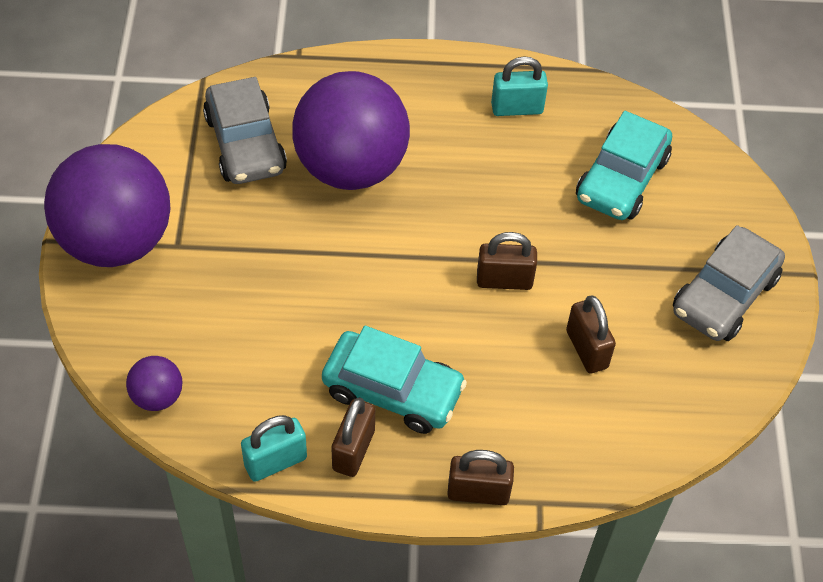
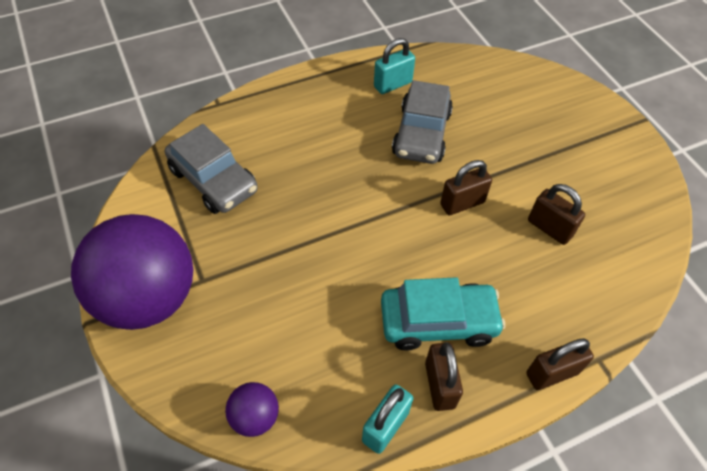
camera: 25 degrees left, 0 degrees up
purple ball [292,71,410,190] -> none
turquoise car [576,111,672,220] -> none
grey car [673,225,785,341] -> grey car moved to [392,80,453,164]

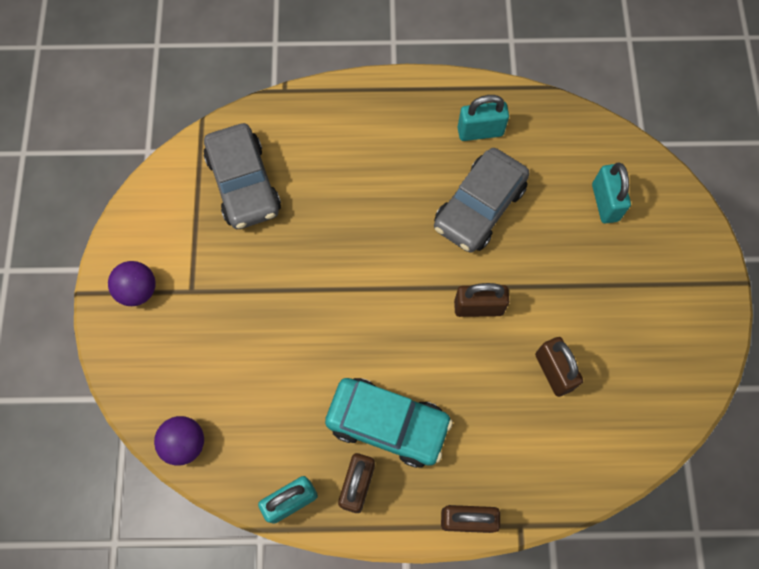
camera: 25 degrees right, 15 degrees up
purple ball [71,214,193,330] -> purple ball [108,261,155,306], size x0.43
none -> turquoise padlock [592,162,631,224]

